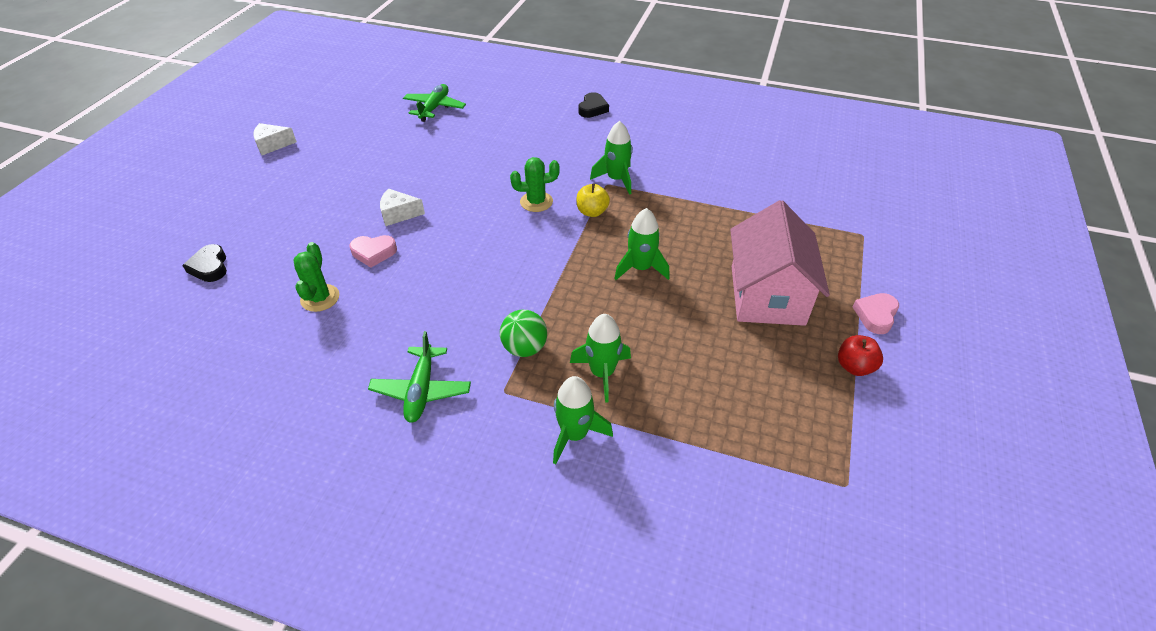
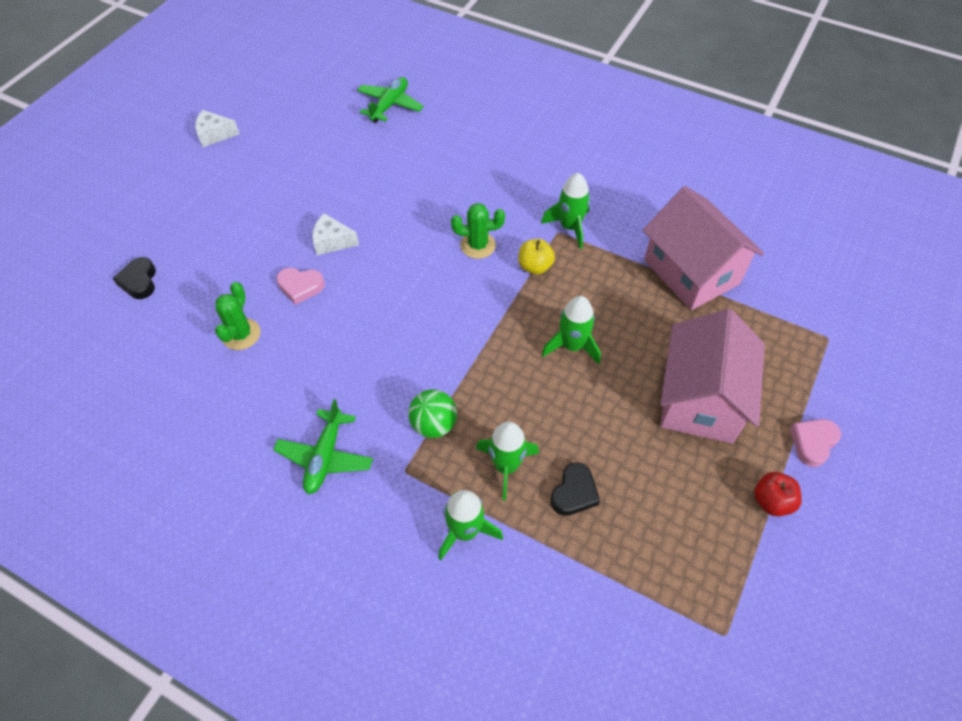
camera: 10 degrees right, 10 degrees up
black heart [578,92,609,118] -> black heart moved to [550,462,600,516]
none -> pink house [643,186,764,310]

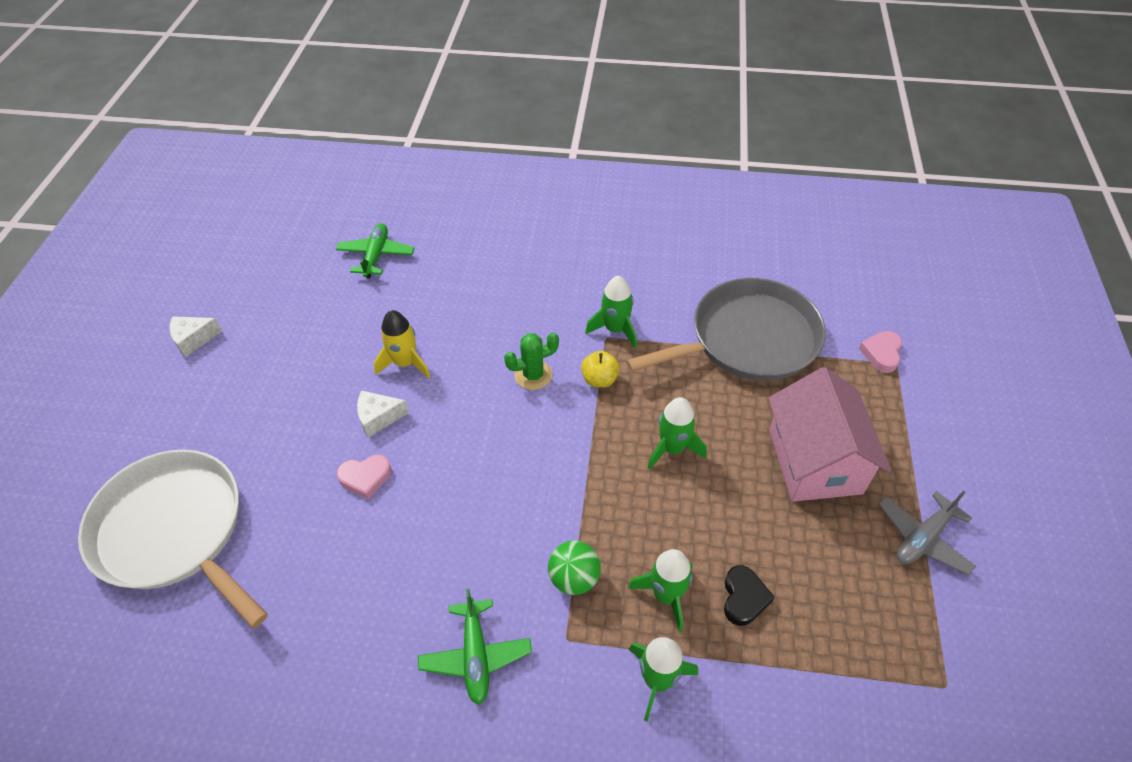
camera: 20 degrees left, 5 degrees down
black heart [112,257,156,299] -> white pan [78,449,268,628]
green cactus [215,282,261,350] -> none
pink house [643,186,764,310] -> grey pan [626,278,826,381]
red apple [754,472,802,516] -> grey plane [878,491,976,575]
pink heart [790,419,841,467] -> pink heart moved to [859,331,902,373]
none -> yellow rocket [374,310,430,378]

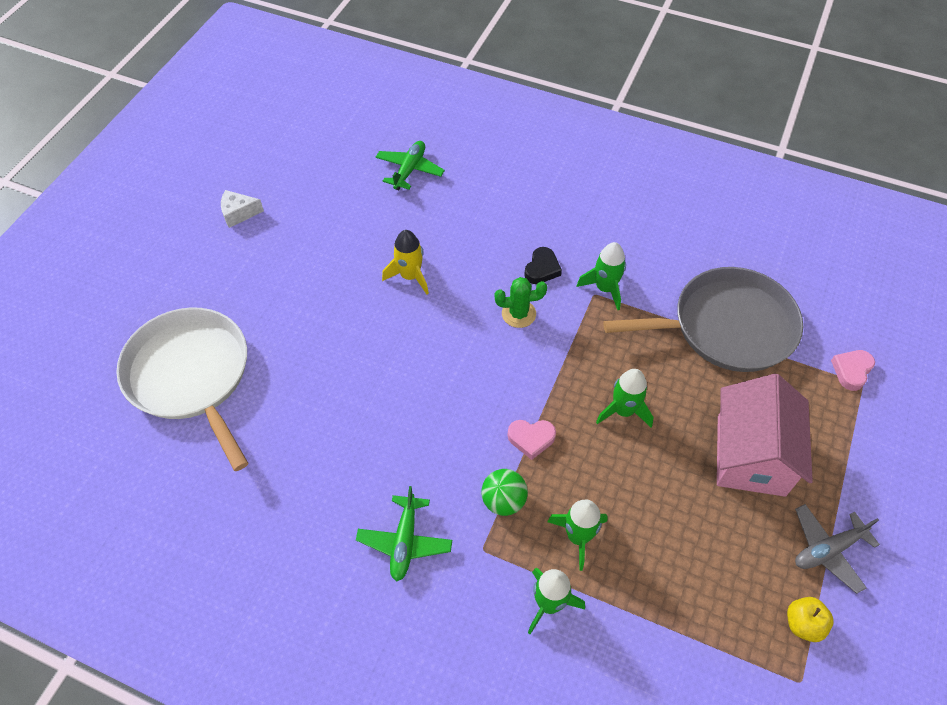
camera: 15 degrees right, 5 degrees up
pink heart [337,455,392,499] -> pink heart moved to [507,420,556,460]
white cheese [357,390,409,438] -> none
yellow apple [581,351,620,388] -> yellow apple moved to [787,597,834,642]
black heart [724,565,775,626] -> black heart moved to [524,247,562,284]

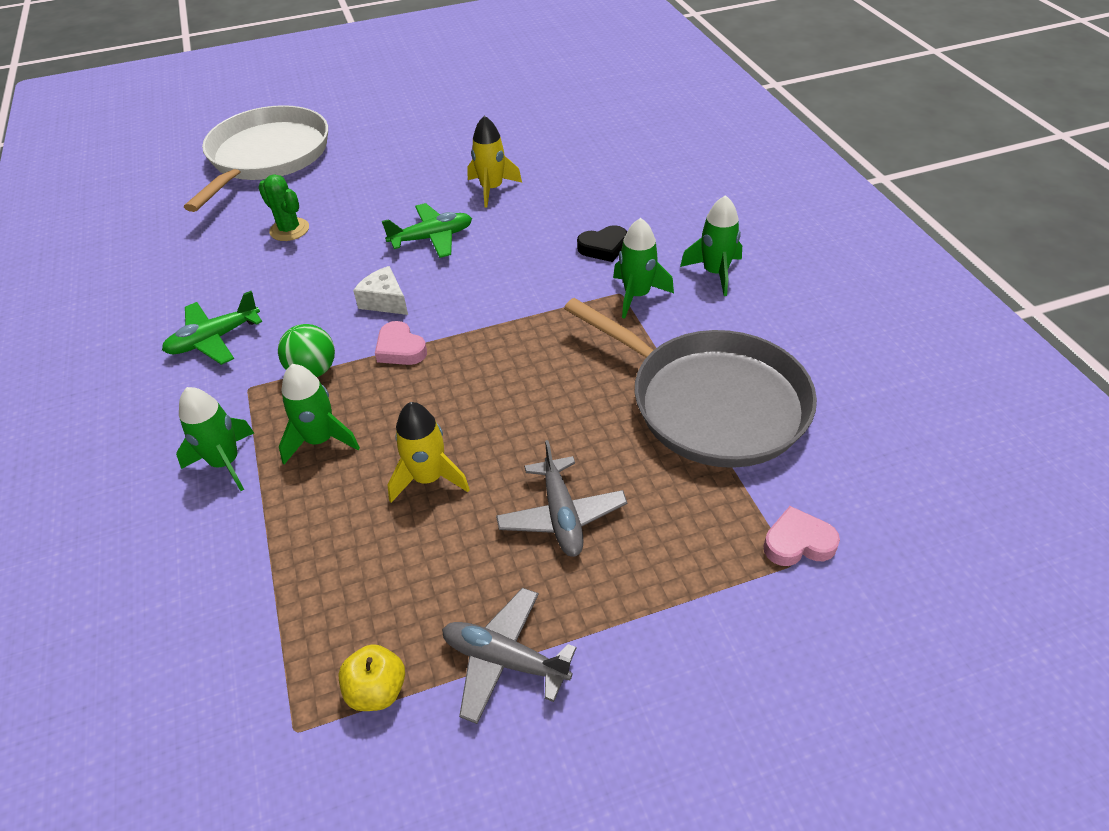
camera: 50 degrees right, 10 degrees down
white cheese [221,190,264,228] -> white cheese moved to [353,266,408,315]
green plane [375,141,445,190] -> green plane moved to [382,203,472,258]
green cactus [494,277,547,328] -> green cactus moved to [258,174,309,241]
green rocket [596,369,653,427] -> green rocket moved to [680,195,742,296]
pink house [717,374,813,497] -> grey plane [496,440,627,557]
none -> yellow rocket [387,402,470,502]

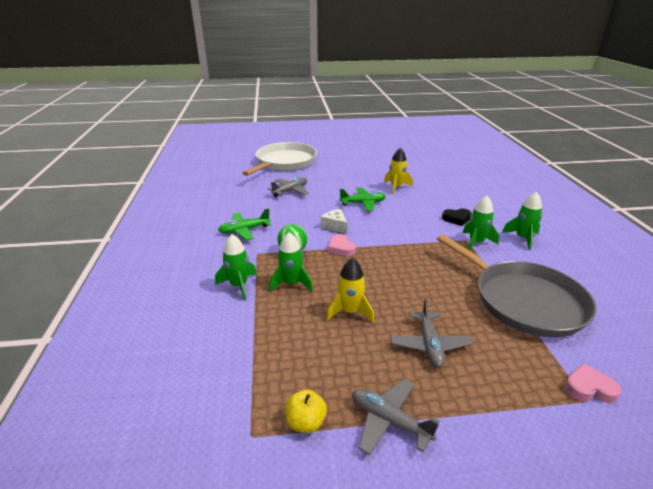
camera: 10 degrees right, 15 degrees down
green cactus [258,174,309,241] -> grey plane [268,177,309,197]

